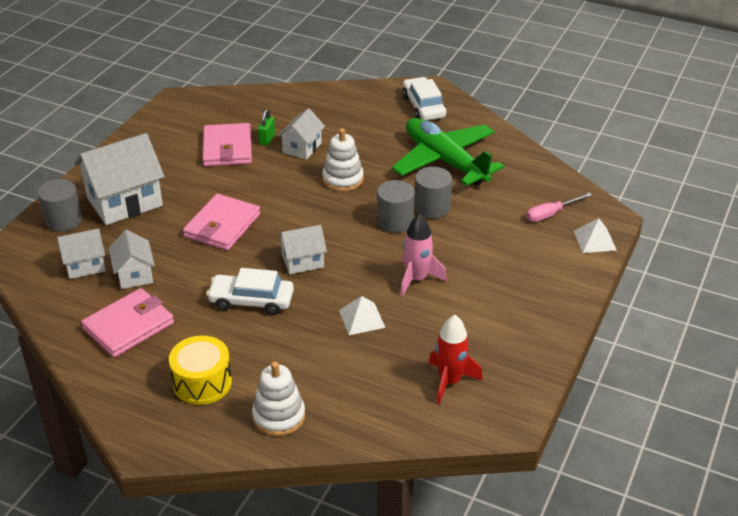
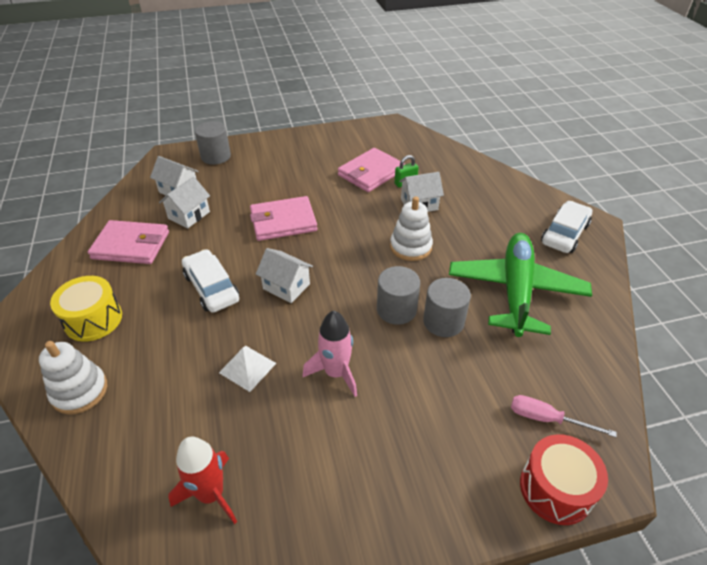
camera: 50 degrees right, 5 degrees up
white house [74,133,164,225] -> none
white pyramid [574,218,617,253] -> red drum [520,434,608,525]

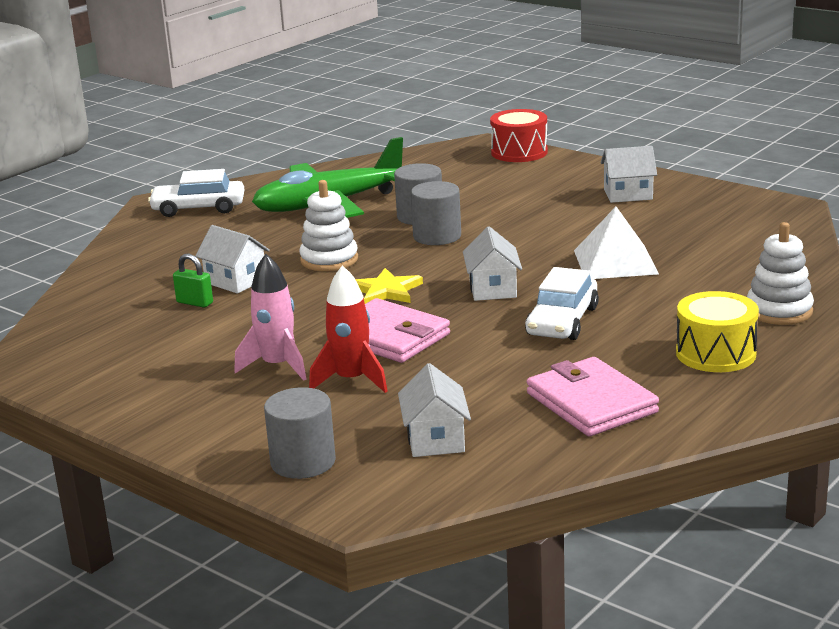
camera: 125 degrees left, 20 degrees down
white house [159,177,210,228] -> white house moved to [601,146,657,203]
red rocket [168,437,237,524] -> red rocket moved to [309,265,388,393]
white pyramid [219,346,276,392] -> white pyramid [574,207,659,279], size x1.55
pink rocket [303,310,357,397] -> pink rocket moved to [234,254,307,381]
pink wallet [338,148,405,192] -> none
pink screwdriver [511,395,617,437] -> none
none -> yellow star [355,268,423,304]

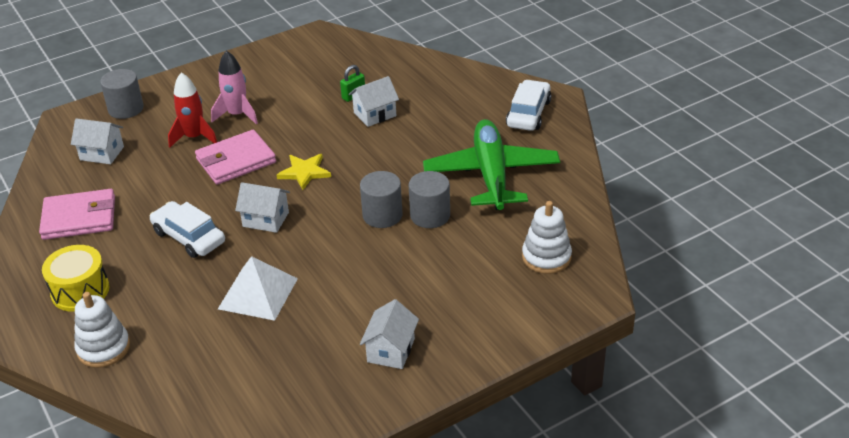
camera: 110 degrees right, 15 degrees up
white stacking toy [299,180,358,271] -> white stacking toy moved to [522,201,572,274]
red drum [490,109,548,162] -> none

